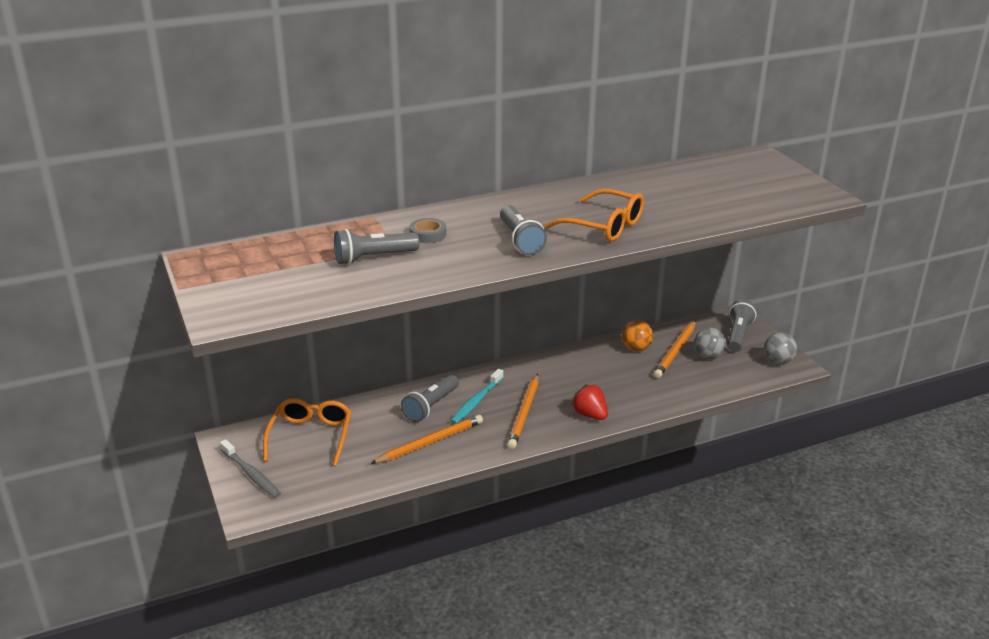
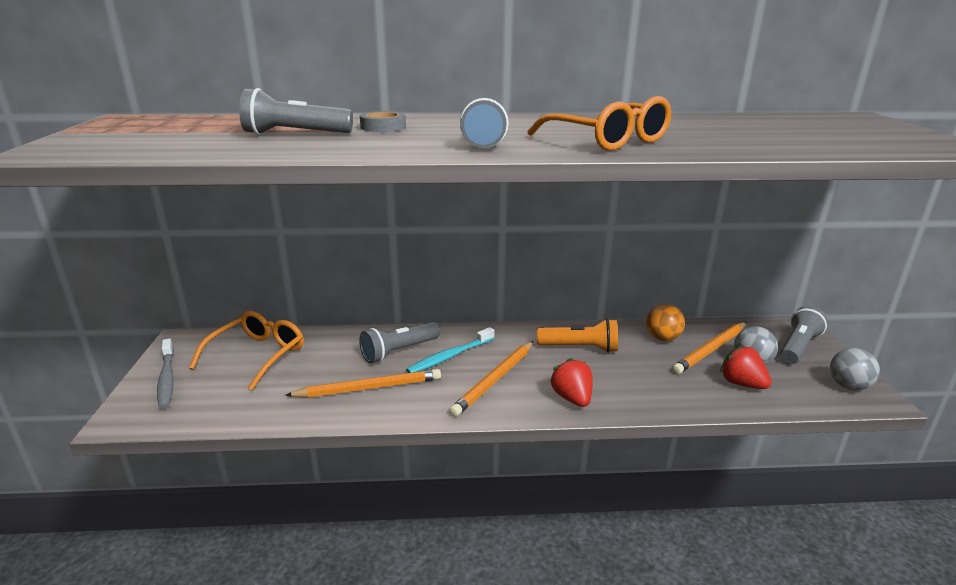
camera: 20 degrees right, 5 degrees down
none -> orange flashlight [537,318,618,353]
none -> red strawberry [720,346,772,389]

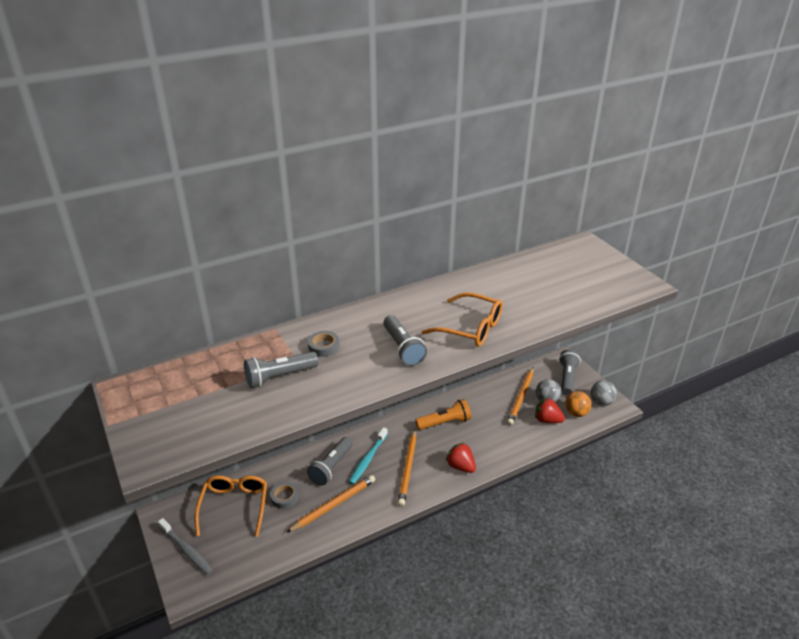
camera: 25 degrees left, 10 degrees up
orange ball [646,304,685,341] -> orange ball moved to [565,391,592,417]
none -> grey tape [270,482,299,509]

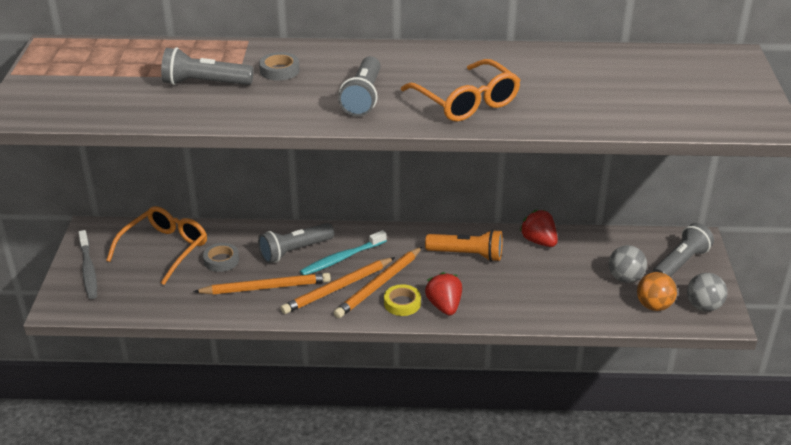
camera: 30 degrees right, 0 degrees up
orange pencil [507,367,534,426] -> orange pencil moved to [281,257,395,314]
red strawberry [535,398,565,423] -> red strawberry moved to [519,210,558,247]
none -> yellow tape [384,284,421,316]

